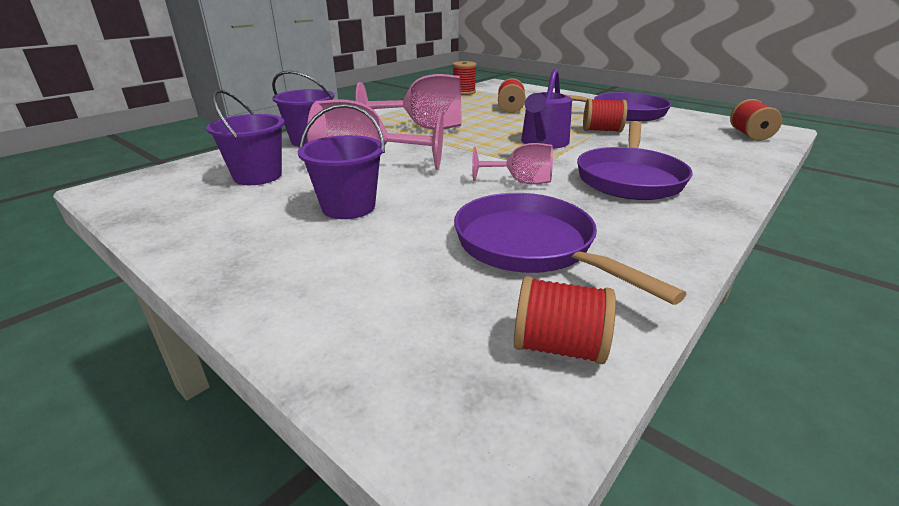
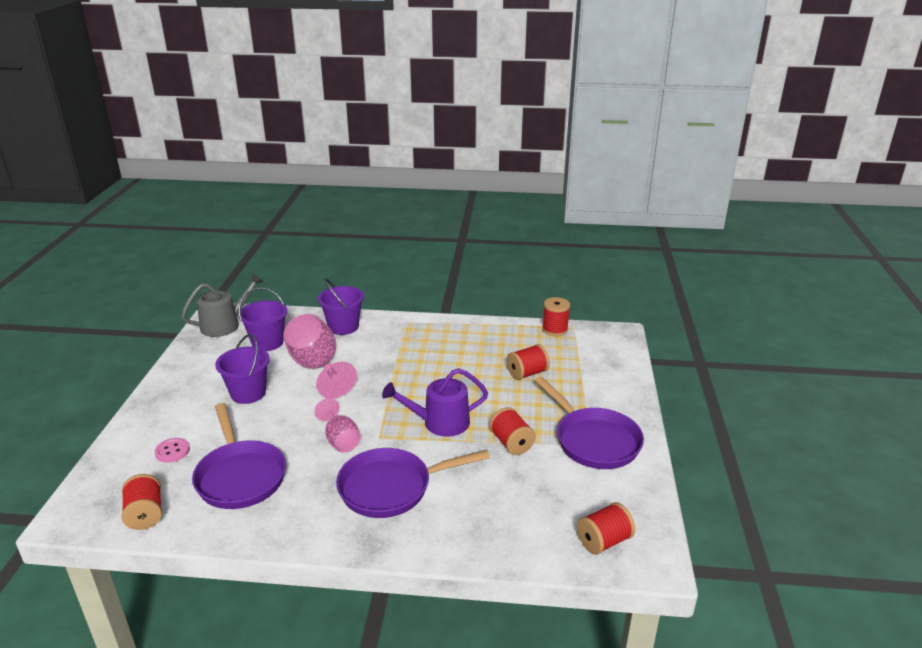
camera: 55 degrees right, 0 degrees up
pink goblet [356,74,461,129] -> none
purple pan [454,193,686,305] -> purple pan turned 135 degrees clockwise [192,403,286,509]
none -> pink button [155,438,190,463]
none -> grey watering can [181,273,264,337]

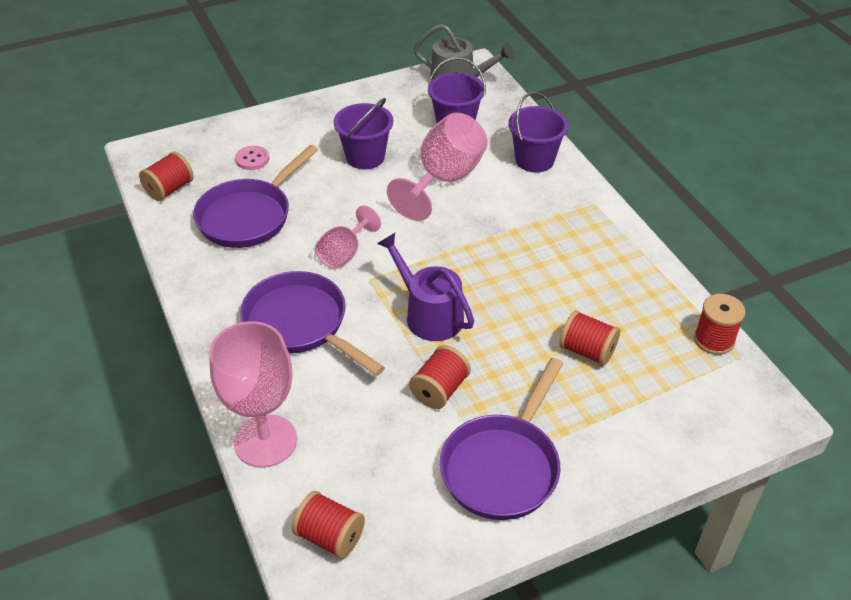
camera: 60 degrees right, 15 degrees up
none -> pink goblet [209,321,297,468]

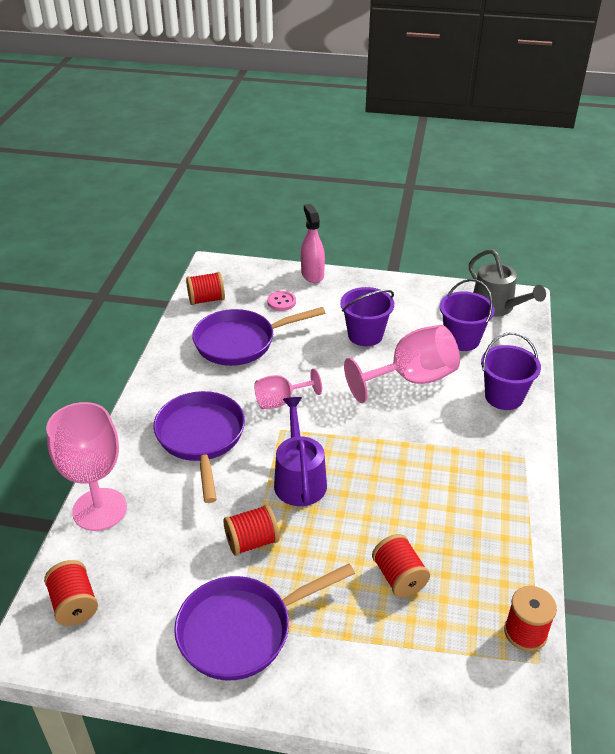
camera: 35 degrees right, 5 degrees down
none -> pink spray bottle [301,204,325,283]

